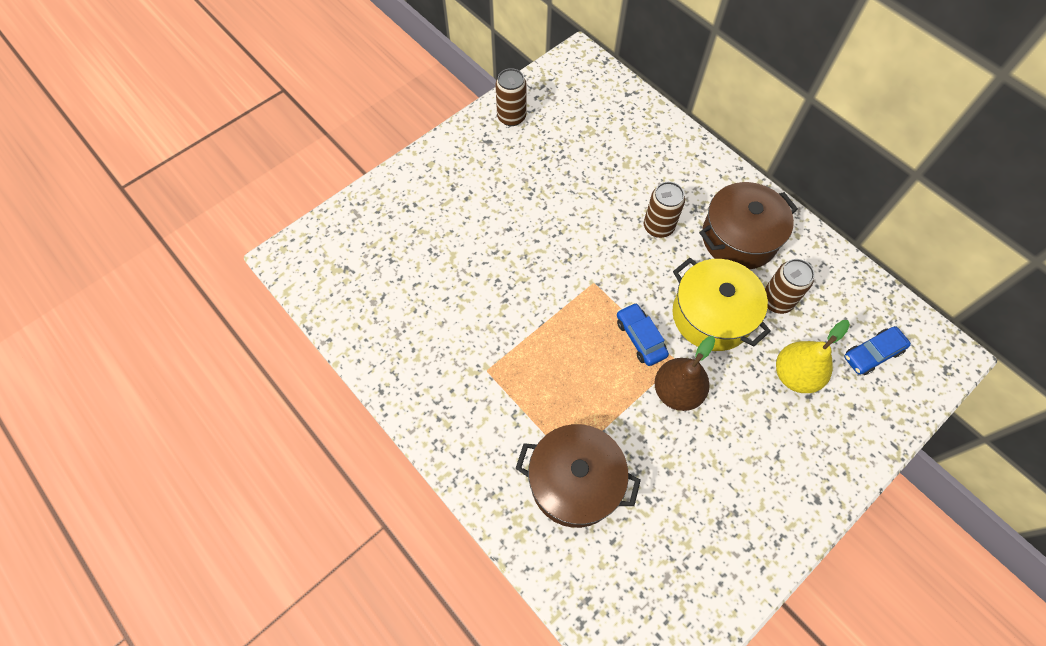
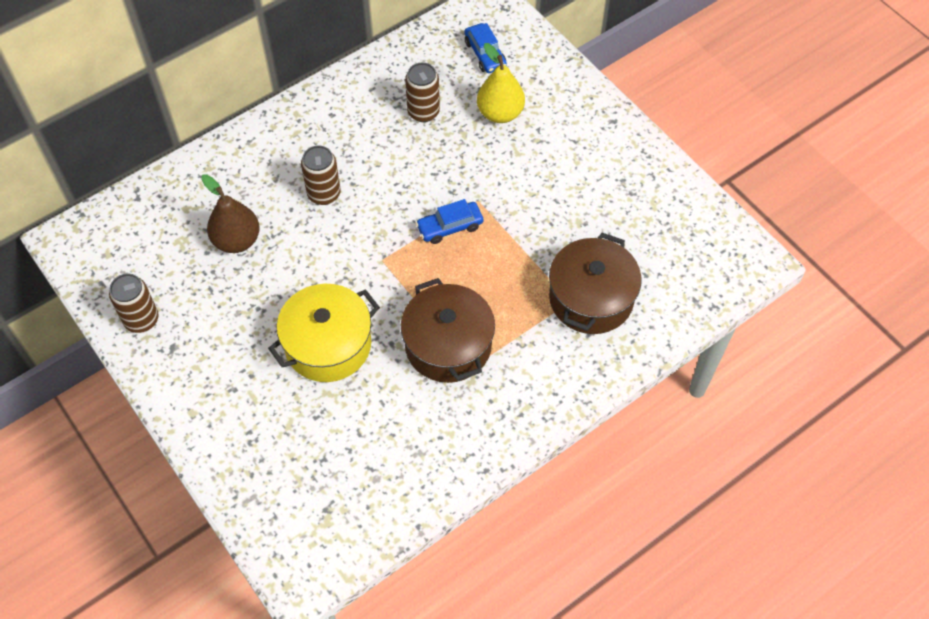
camera: 85 degrees left, 5 degrees down
brown pear [654,336,715,411] -> brown pear moved to [201,174,260,253]
yellow pot [672,258,771,351] -> yellow pot moved to [268,284,380,382]
brown pot [699,182,798,269] -> brown pot moved to [401,278,495,383]

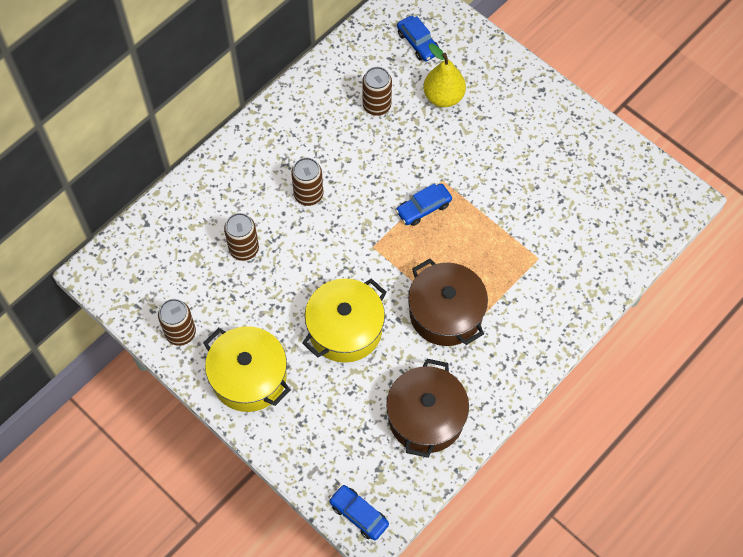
camera: 10 degrees left, 5 degrees up
brown pear [201,174,260,253] -> brown can [224,213,259,261]
brown pot [549,233,642,334] -> brown pot moved to [386,359,469,458]
none -> yellow pot [204,326,290,412]
none -> blue car [329,485,389,540]

